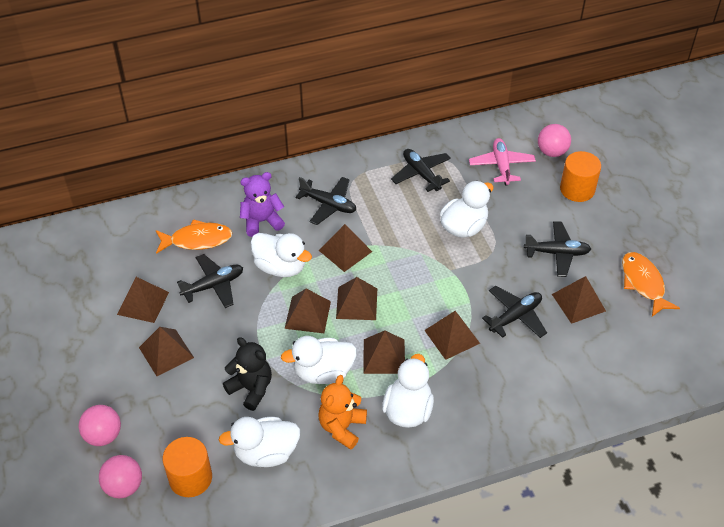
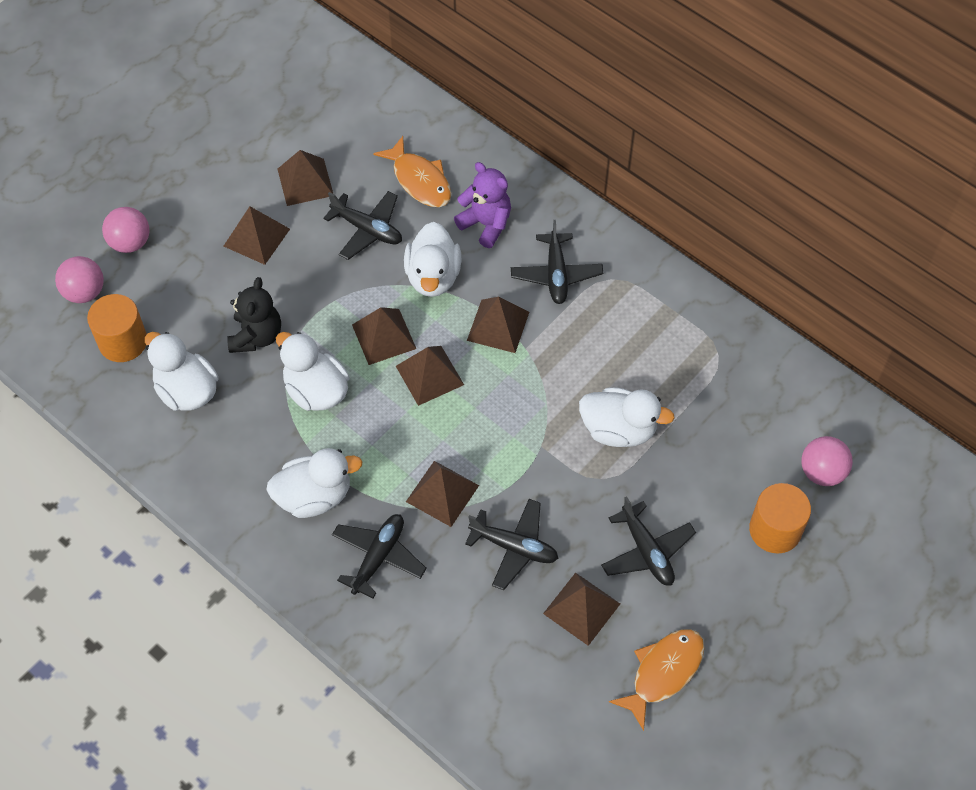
camera: 60 degrees right, 10 degrees up
orange teddy bear [319,375,367,450] -> none
brown pyramid [363,331,405,374] -> none
black plane [391,149,451,192] -> black plane moved to [332,514,427,599]
pink plane [469,138,536,186] -> none

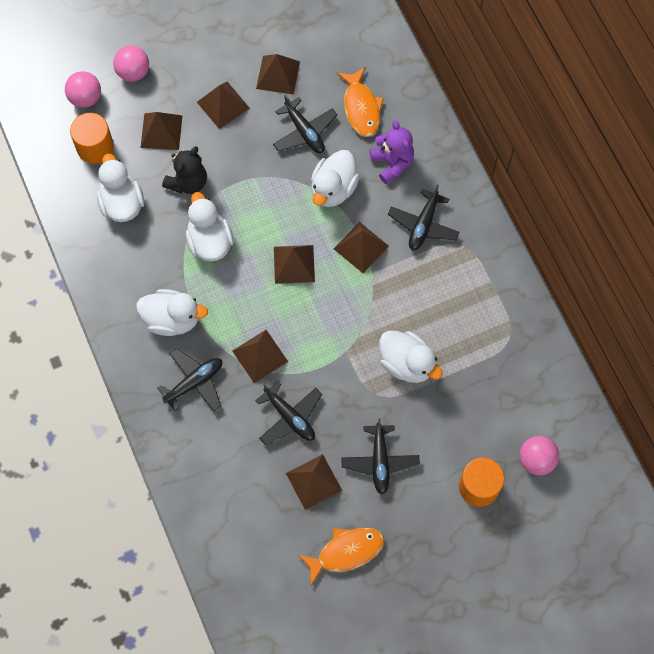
camera: 25 degrees right, 10 degrees up
brown pyramid [352,307,416,365] -> brown pyramid moved to [141,112,182,150]

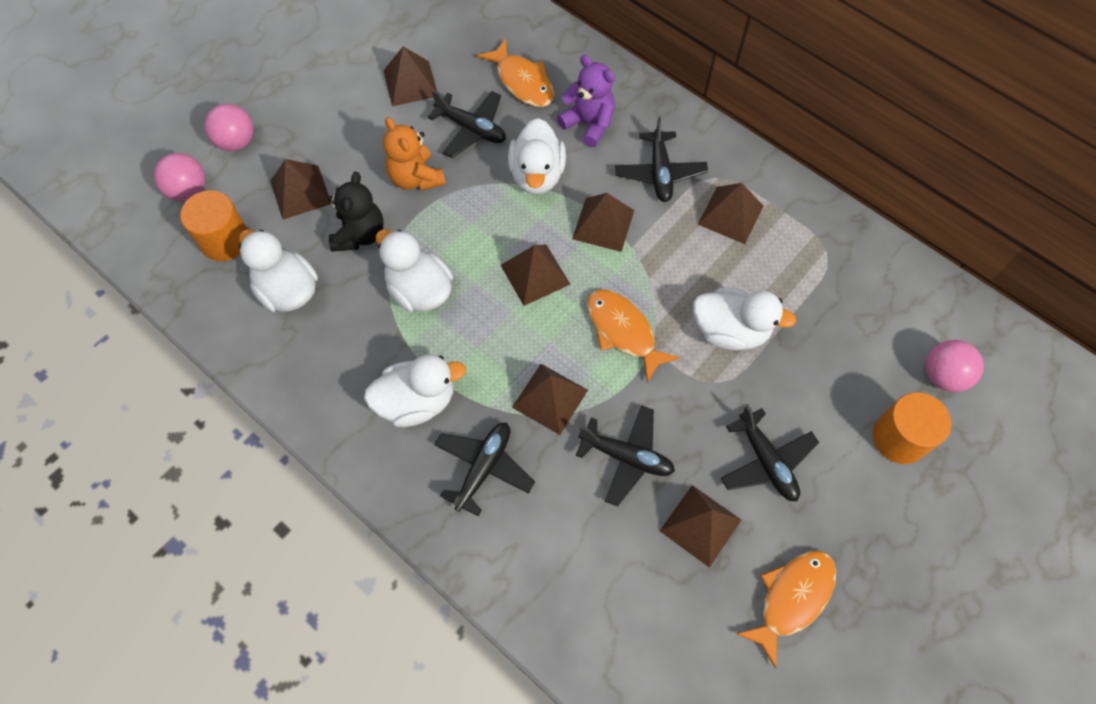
camera: 25 degrees left, 5 degrees down
brown pyramid [197,82,250,129] -> brown pyramid moved to [698,183,763,244]
none -> orange teddy bear [383,117,446,191]
none -> orange fish [587,289,680,383]

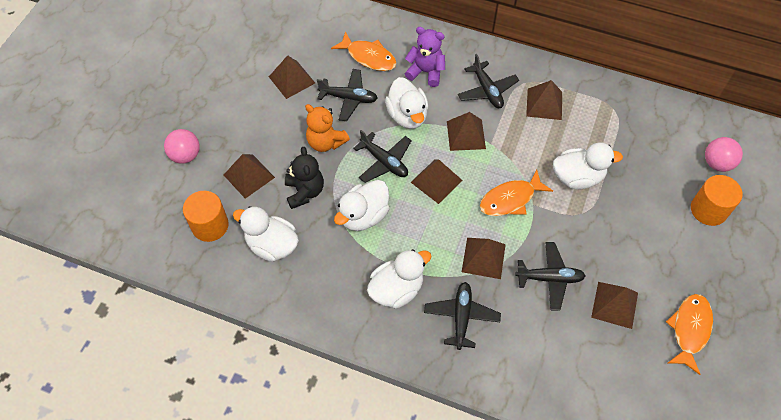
camera: 20 degrees left, 5 degrees down
pink ball [154,153,205,201] -> none
white duck [376,229,453,312] -> white duck turned 75 degrees counterclockwise [334,180,390,231]
orange fish [587,289,680,383] -> orange fish turned 60 degrees counterclockwise [480,170,553,216]
black plane [721,405,819,501] -> black plane moved to [353,130,412,183]

